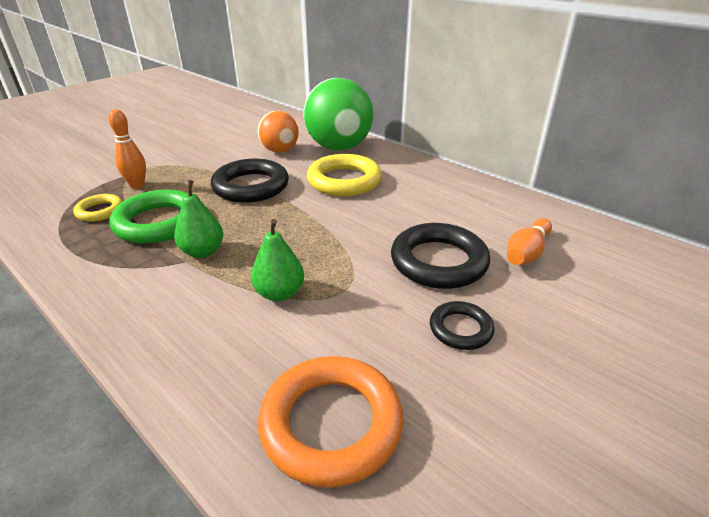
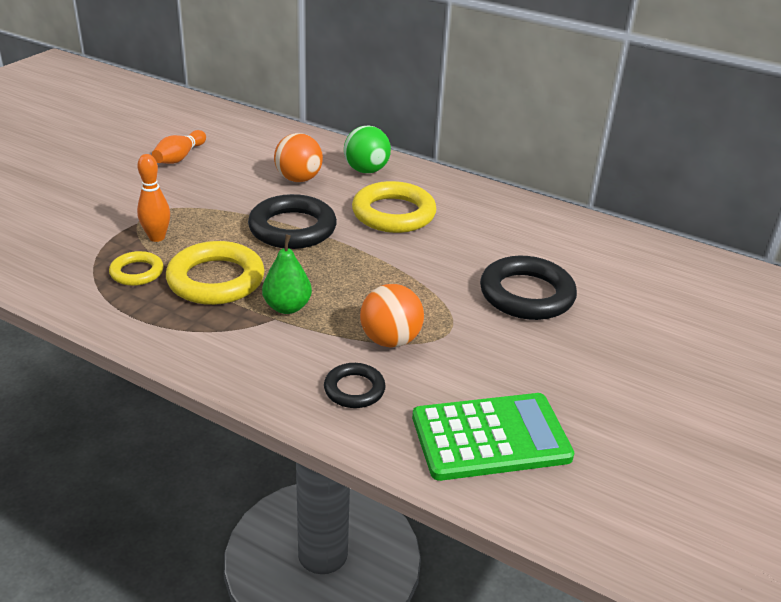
camera: 15 degrees left, 0 degrees up
green ring [110,190,188,243] -> yellow ring [166,241,265,305]
green pear [251,219,304,301] -> orange ball [360,284,424,348]
orange ring [258,356,404,488] -> green calculator [412,393,574,481]
green ball [304,78,373,150] -> green ball [344,125,391,173], size x0.58
black ring [430,301,494,350] -> black ring moved to [324,363,386,408]
orange bowling pin [507,218,552,265] -> orange bowling pin moved to [152,130,206,164]

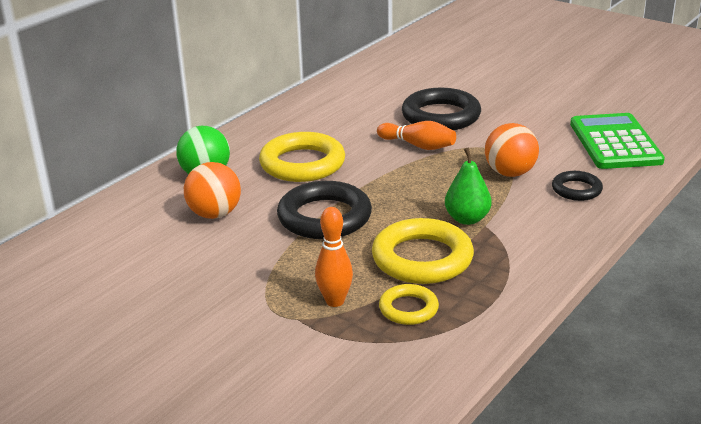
camera: 80 degrees left, 5 degrees down
orange bowling pin [152,130,206,164] -> orange bowling pin moved to [377,121,456,150]

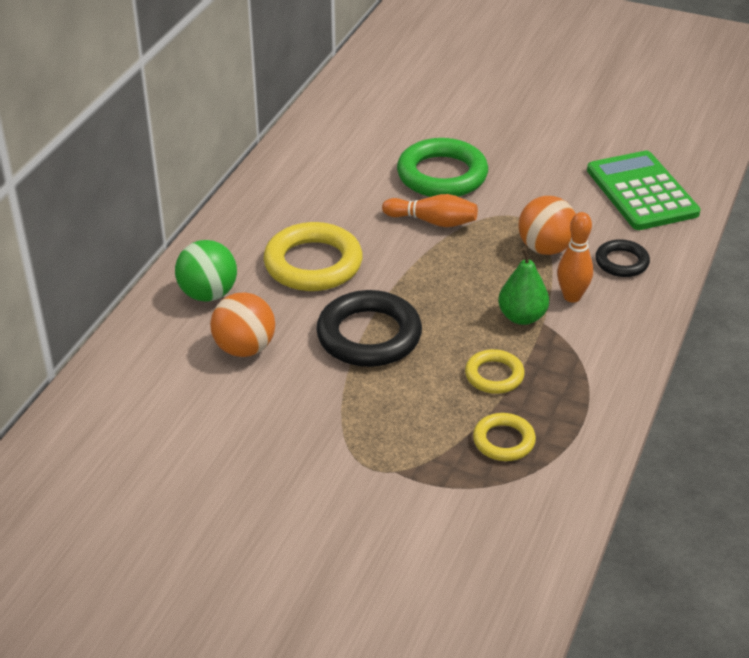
camera: 15 degrees left, 10 degrees up
orange bowling pin [315,207,353,307] -> orange bowling pin moved to [557,212,593,303]
yellow ring [372,218,474,284] -> yellow ring [465,349,525,394], size x0.55
black ring [402,88,481,130] -> green ring [397,138,488,197]

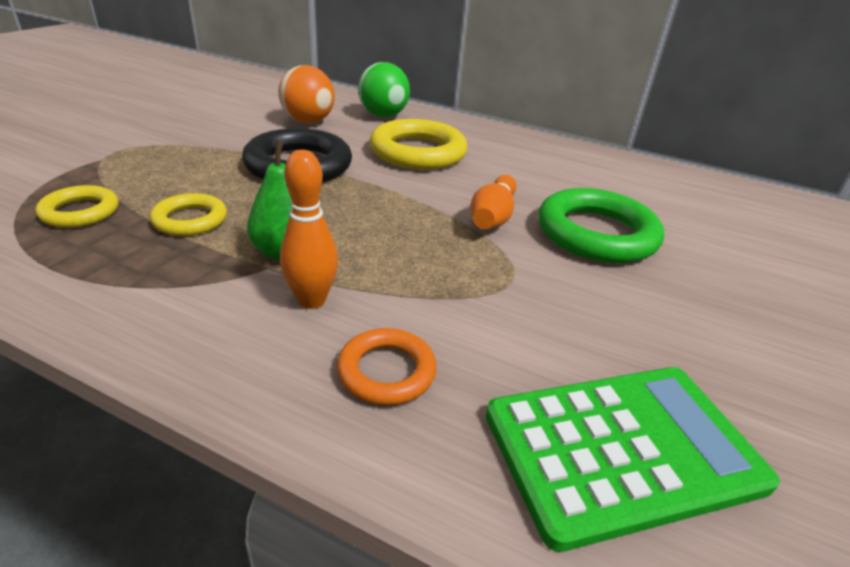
camera: 90 degrees right, 5 degrees down
orange ball [518,196,576,255] -> none
black ring [595,239,650,277] -> orange ring [337,328,437,405]

